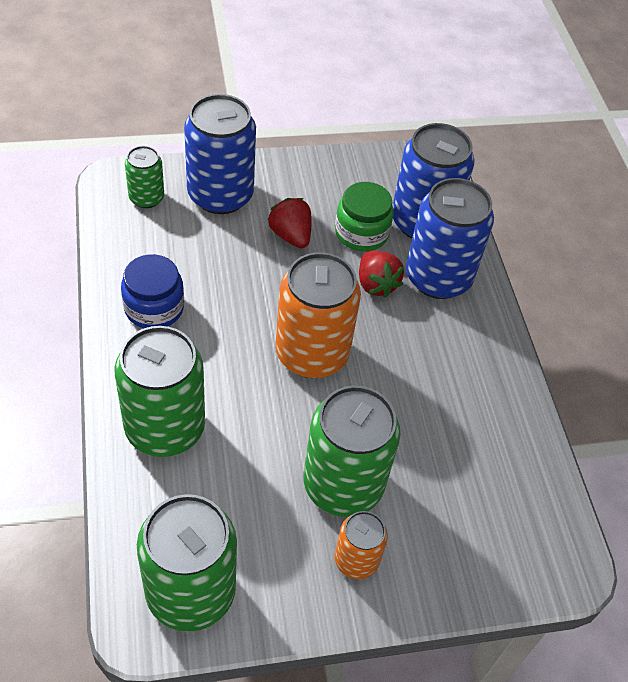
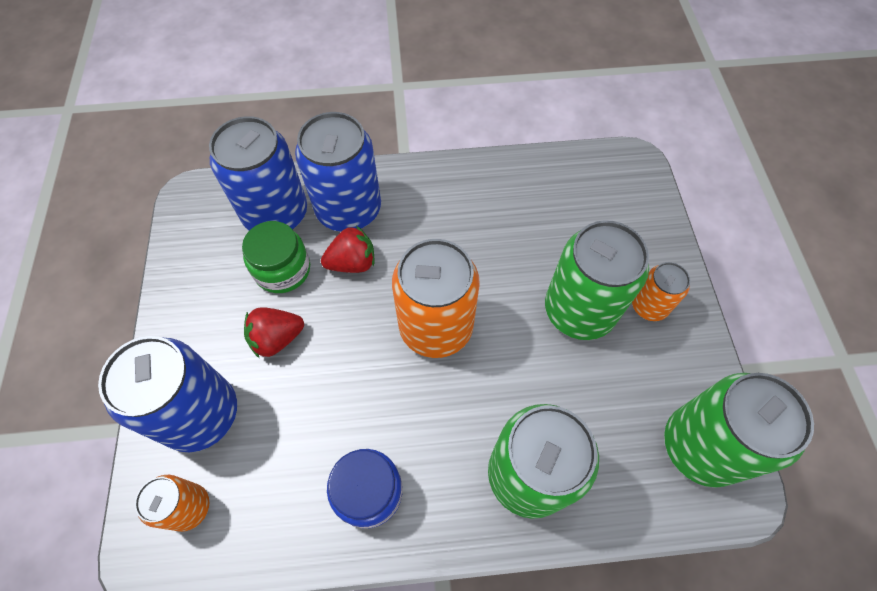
camera: 80 degrees left, 10 degrees up
green can [125,146,164,208] -> orange can [135,475,209,532]

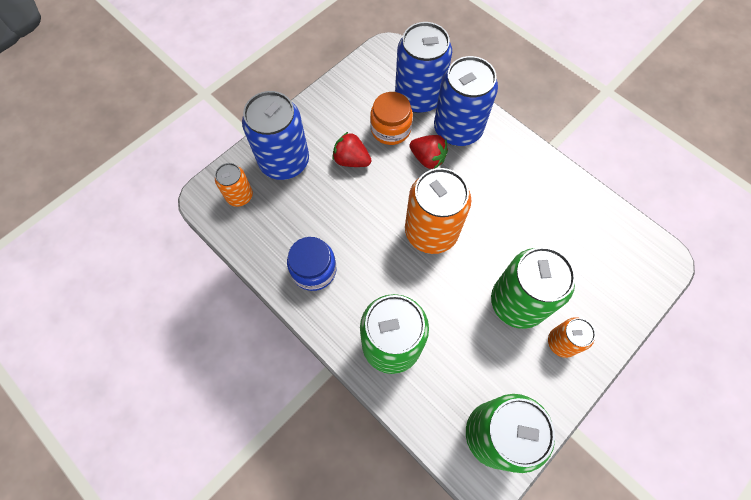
camera: 50 degrees right, 5 degrees up
green jar [242,221,310,293] -> orange jar [370,92,413,145]

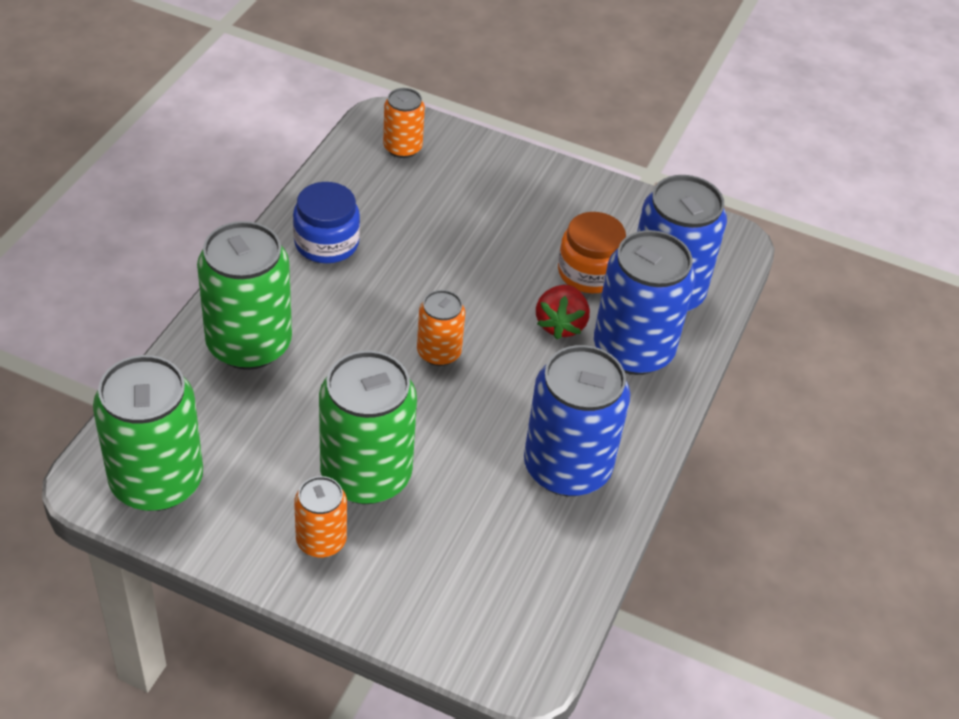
camera: 65 degrees right, 20 degrees down
blue can [242,91,309,180] -> blue can moved to [524,345,630,496]
red strawberry [332,132,372,167] -> none
orange can [405,168,471,254] -> orange can [417,290,465,366], size x0.53

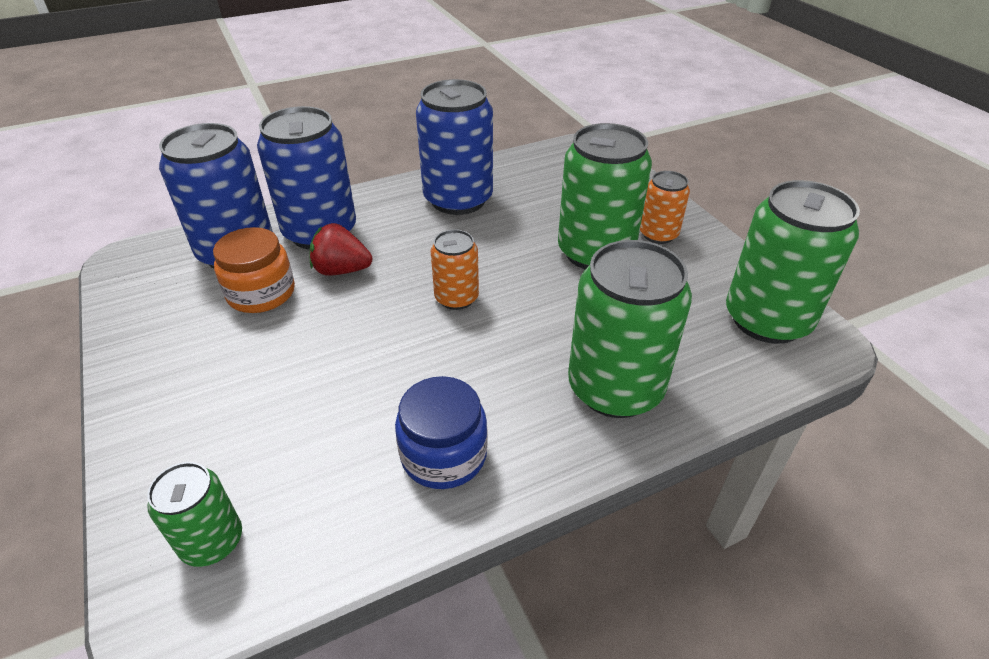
camera: 135 degrees left, 5 degrees down
orange can [383,88,425,158] -> green can [147,462,242,567]
red strawberry [536,285,590,339] -> red strawberry turned 135 degrees counterclockwise [309,223,372,276]

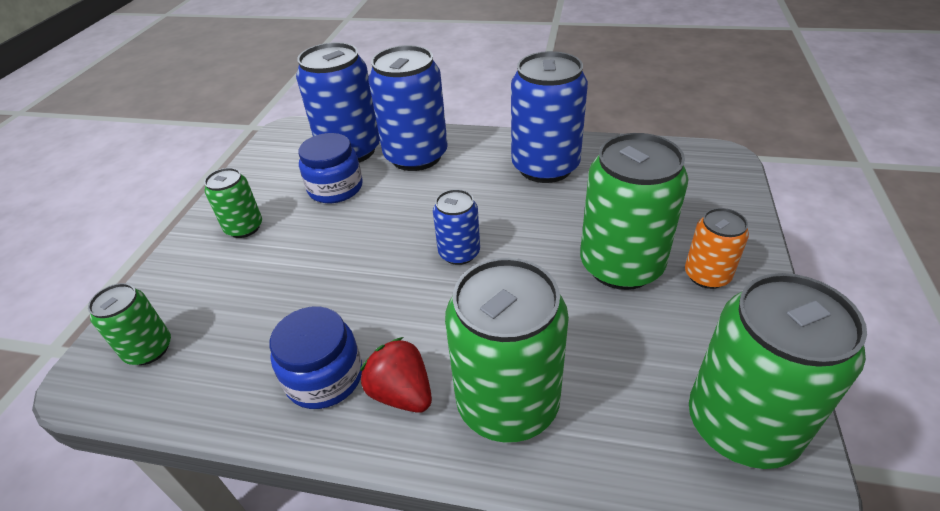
camera: 40 degrees right, 0 degrees up
orange jar [213,227,295,313] -> blue jar [298,133,362,203]
red strawberry [309,223,372,276] -> red strawberry moved to [360,337,432,413]
orange can [431,229,479,310] -> blue can [433,189,480,265]
none -> green can [204,168,262,238]

